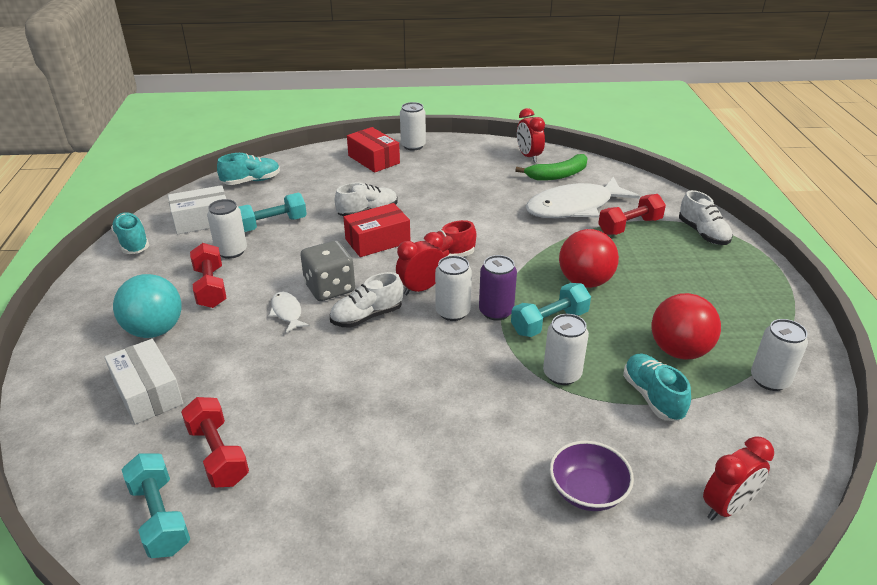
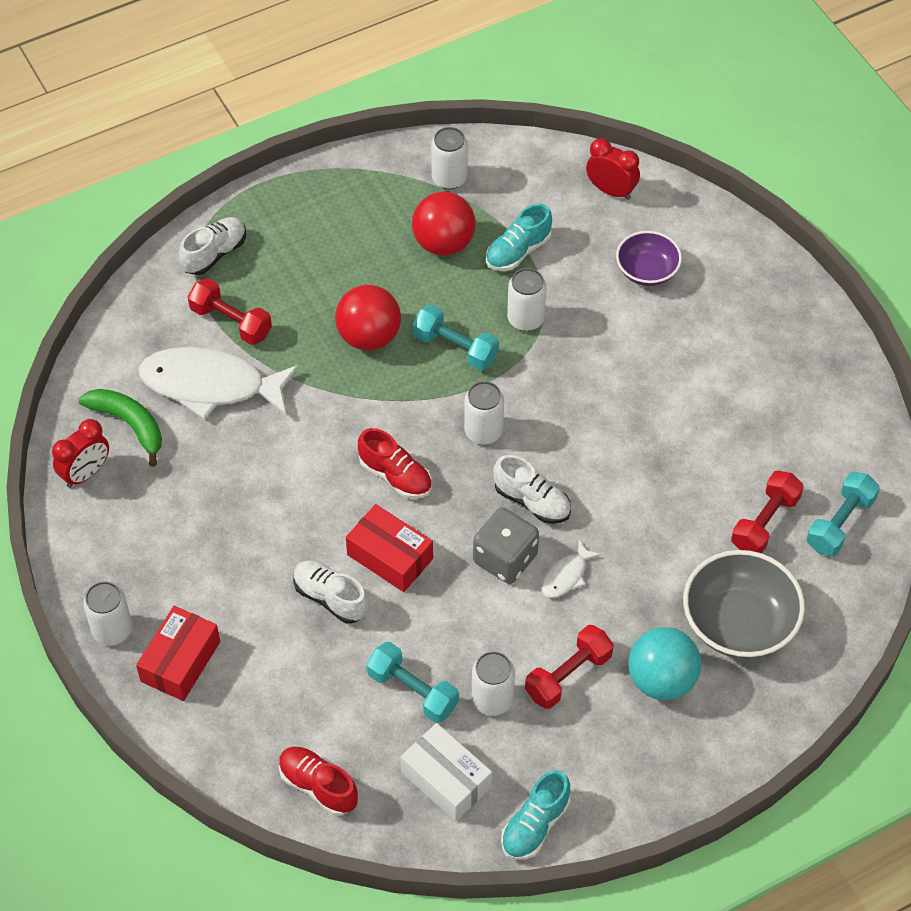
camera: 115 degrees left, 20 degrees up
white box [105,339,183,424] -> grey bowl [683,550,805,659]
turquoise shoe [217,153,280,185] -> red shoe [279,747,358,816]
red clock [396,232,445,296] -> none
purple can [479,255,517,321] -> none
white fish [526,177,640,218] -> white fish turned 150 degrees clockwise [138,347,299,420]

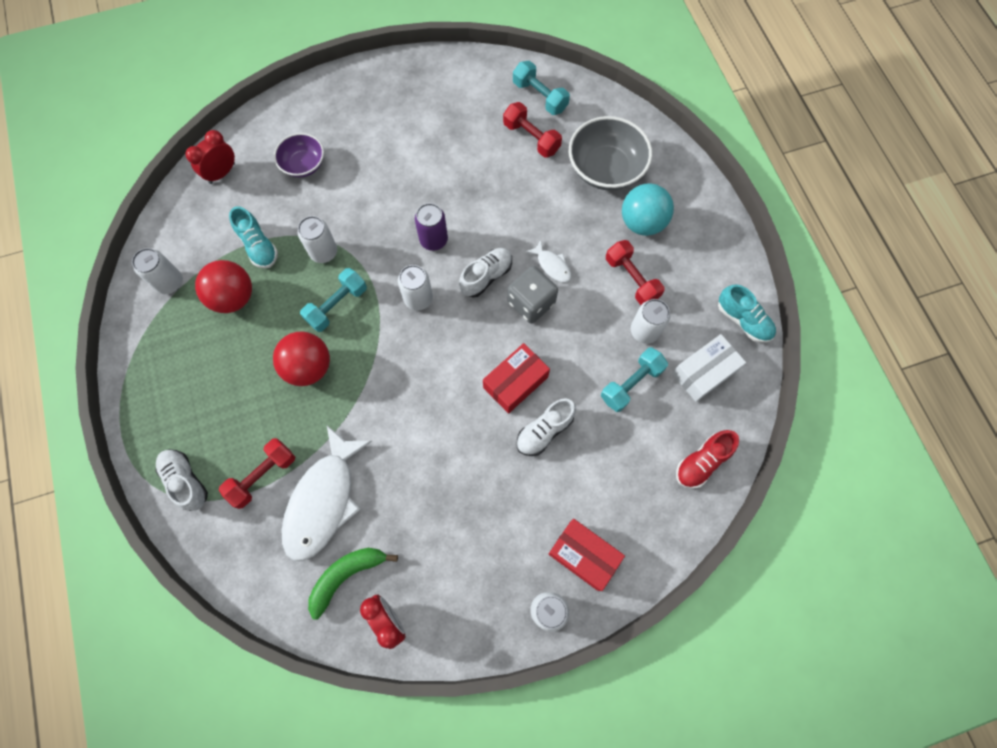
camera: 80 degrees left, 15 degrees up
red shoe [358,428,432,499] -> none
none -> purple can [415,203,448,251]

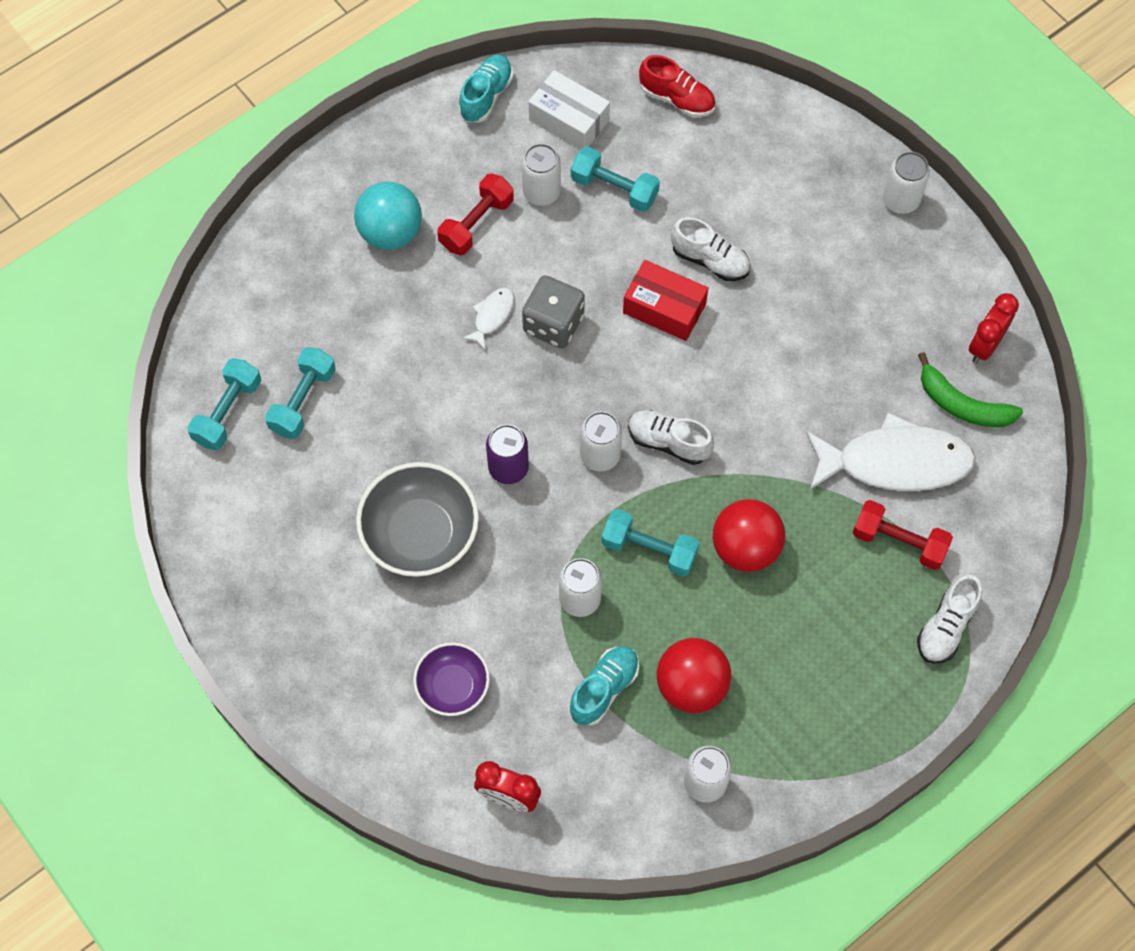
camera: 110 degrees left, 5 degrees down
white shoe [459,248,512,297] -> white shoe moved to [628,410,714,465]
red dumbbell [503,102,562,158] -> turquoise dumbbell [265,347,336,439]
red box [549,519,625,591] -> none
grey bowl [569,116,652,190] -> grey bowl moved to [356,462,479,577]

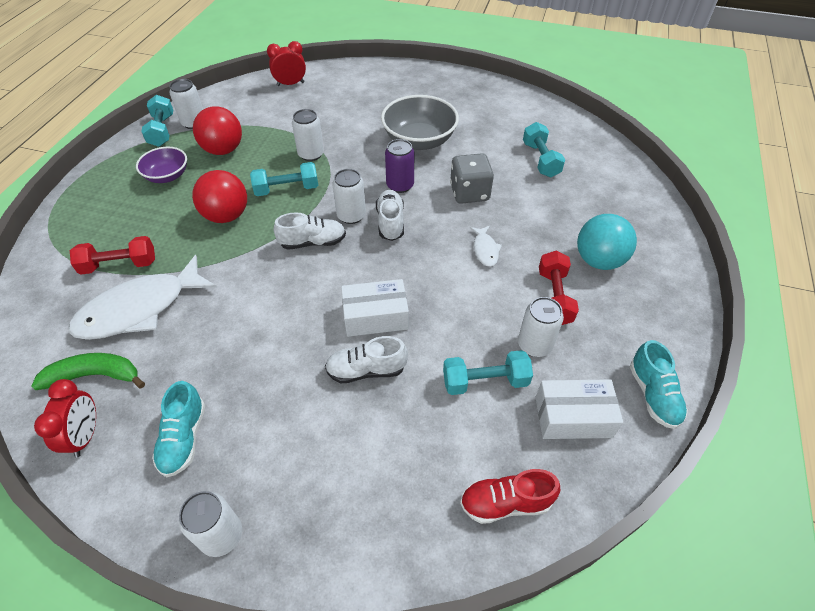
camera: 145 degrees right, 15 degrees down
turquoise dumbbell [187,358,261,450] -> turquoise dumbbell moved to [141,95,173,147]
purple bowl [413,642,490,716] -> purple bowl moved to [136,147,187,183]
grey dice [522,275,585,348] -> grey dice moved to [450,153,494,204]
turquoise shoe [570,646,639,726] -> turquoise shoe moved to [152,381,205,477]
red box [623,260,708,341] -> white box [341,279,409,337]
white shoe [917,575,982,664] -> white shoe moved to [376,190,404,241]

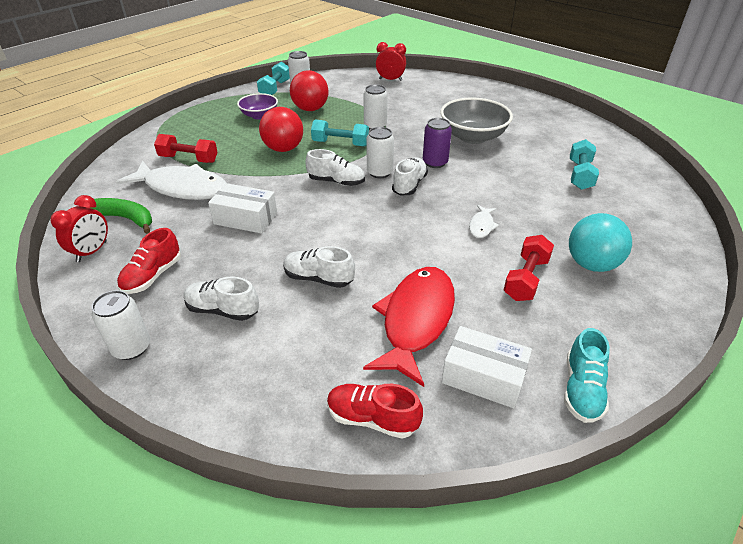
camera: 25 degrees right, 10 degrees down
white fish [69,255,217,340] -> white fish turned 150 degrees counterclockwise [116,161,227,200]
turquoise shoe [152,381,205,477] -> red shoe [117,228,181,294]
white box [341,279,409,337] -> white box moved to [208,183,277,234]
turquoise dumbbell [443,350,533,395] -> red fish [363,267,455,387]
grey dice [450,153,494,204] -> none
white can [518,297,564,357] -> none
none -> white shoe [184,277,259,321]

